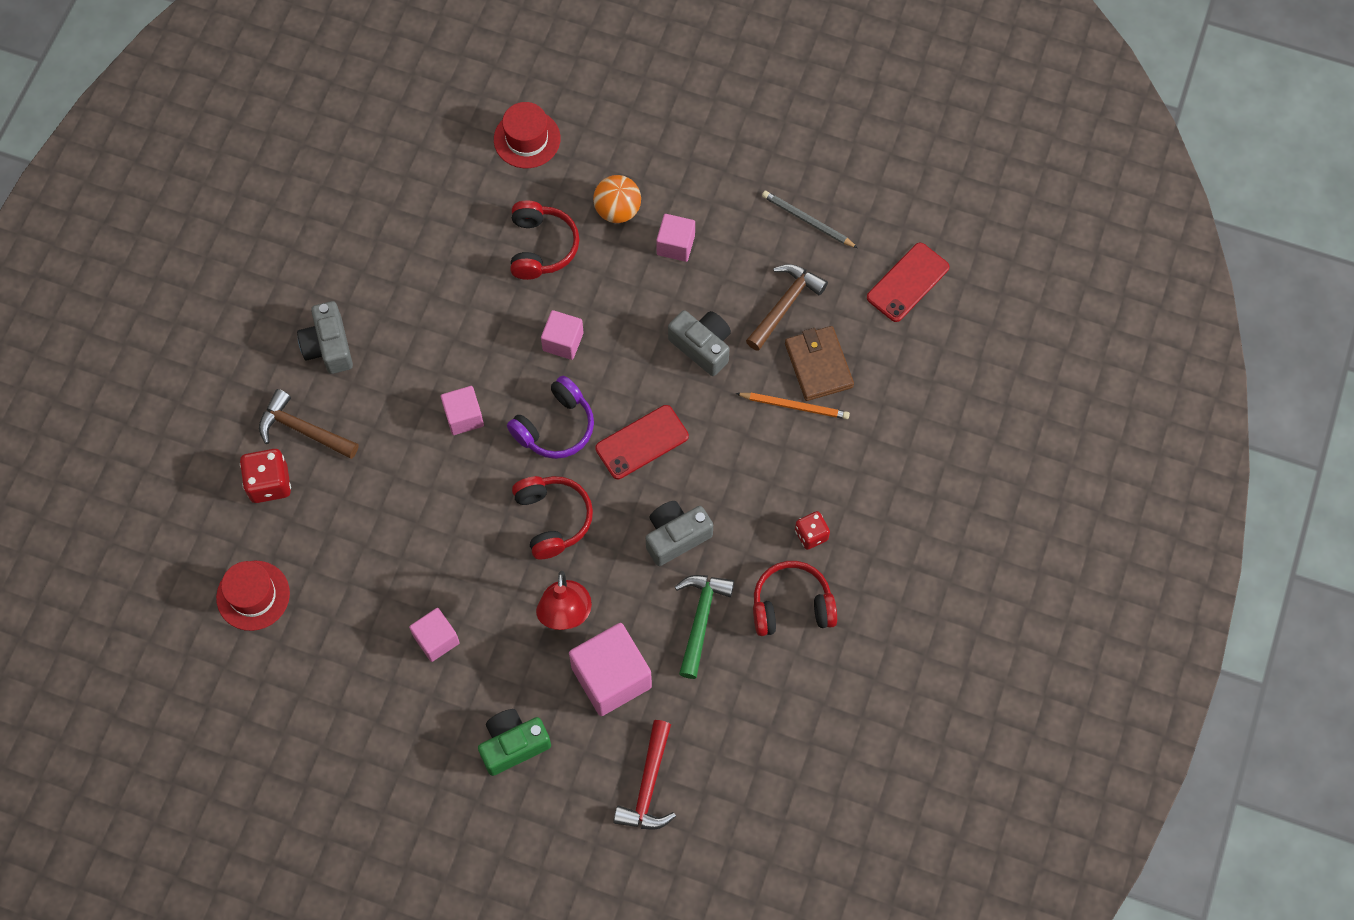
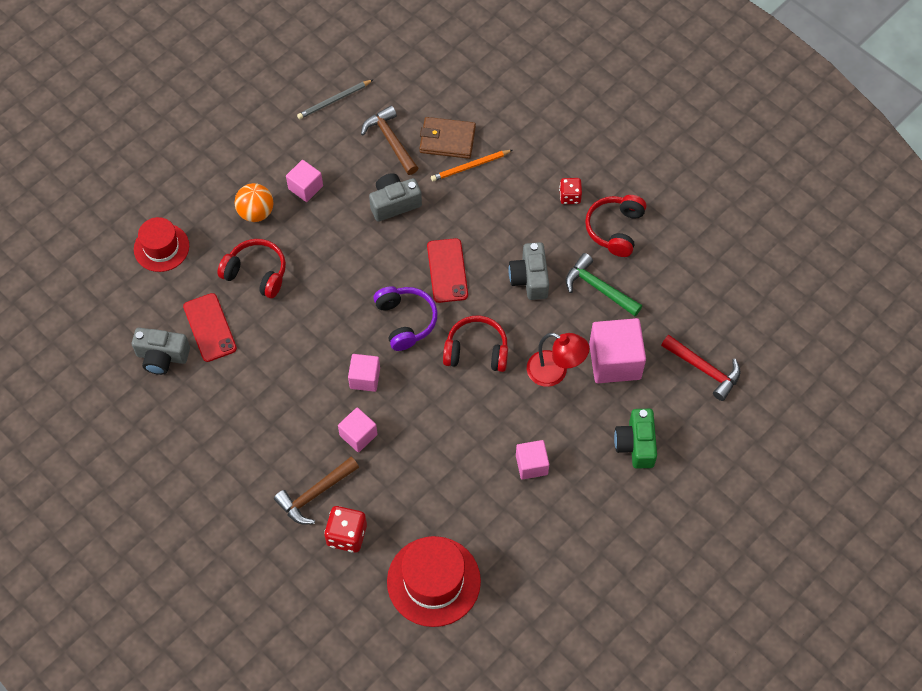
camera: 65 degrees left, 5 degrees down
red hat [216,561,290,631] -> red hat [387,536,481,627], size x1.52
grey camera [297,301,353,374] -> grey camera moved to [132,327,190,375]
pink cube [541,310,584,360] -> pink cube moved to [338,407,377,452]
orange pencil [735,393,850,419] -> orange pencil turned 150 degrees counterclockwise [431,150,513,181]
red phone [867,243,949,322] -> red phone moved to [183,293,237,362]

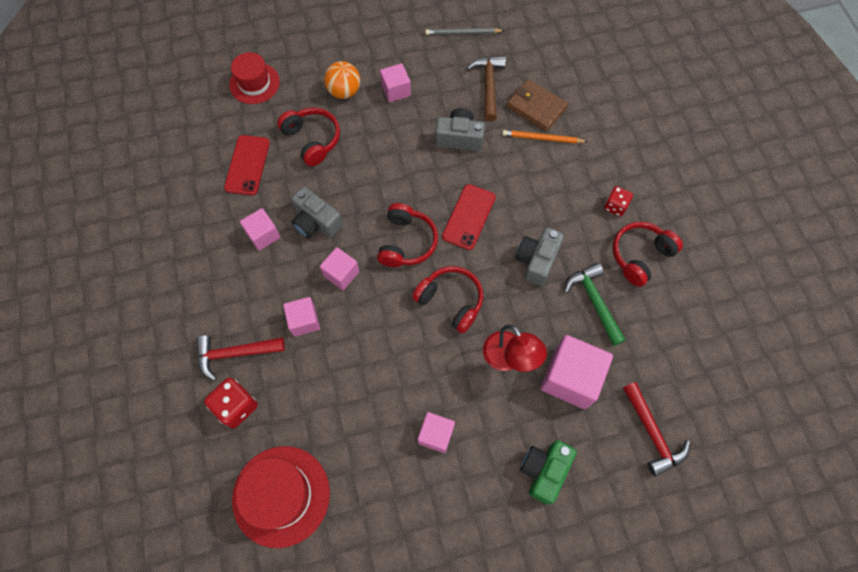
camera: 30 degrees right, 5 degrees up
grey camera [132,327,190,375] -> grey camera moved to [291,187,343,239]
brown hammer [274,457,359,525] -> red hammer [196,335,285,381]
purple headphones [373,286,438,351] -> red headphones [377,203,438,267]
none -> pink cube [240,208,280,251]

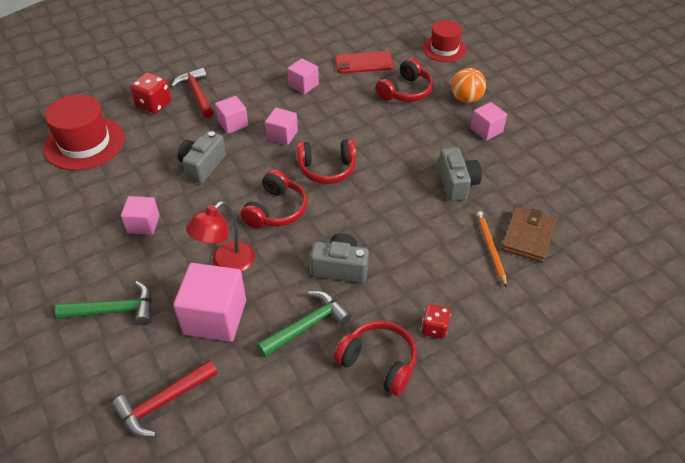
camera: 75 degrees right, 20 degrees down
grey camera [291,187,343,239] -> grey camera moved to [178,131,226,184]
grey pencil [425,28,505,35] -> none
red phone [442,184,496,250] -> none
brown hammer [467,56,506,121] -> none
green camera [520,440,577,505] -> green hammer [55,281,152,325]

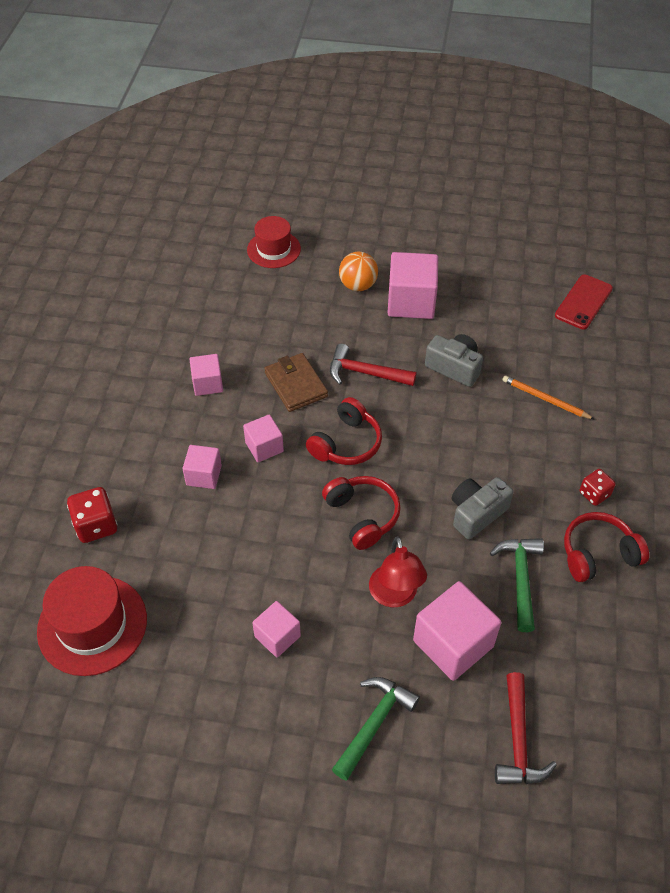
camera: 50 degrees left, 5 degrees up
red hammer [171,68,214,118] -> red hammer moved to [330,344,416,386]
grey camera [178,131,226,184] -> none
red phone [335,51,394,74] -> red phone moved to [555,274,613,330]
red headphones [375,58,434,102] -> none
pink cube [471,102,507,141] -> pink cube [388,252,438,319], size x1.73
brown wallet [501,207,557,263] -> brown wallet moved to [264,353,328,412]

